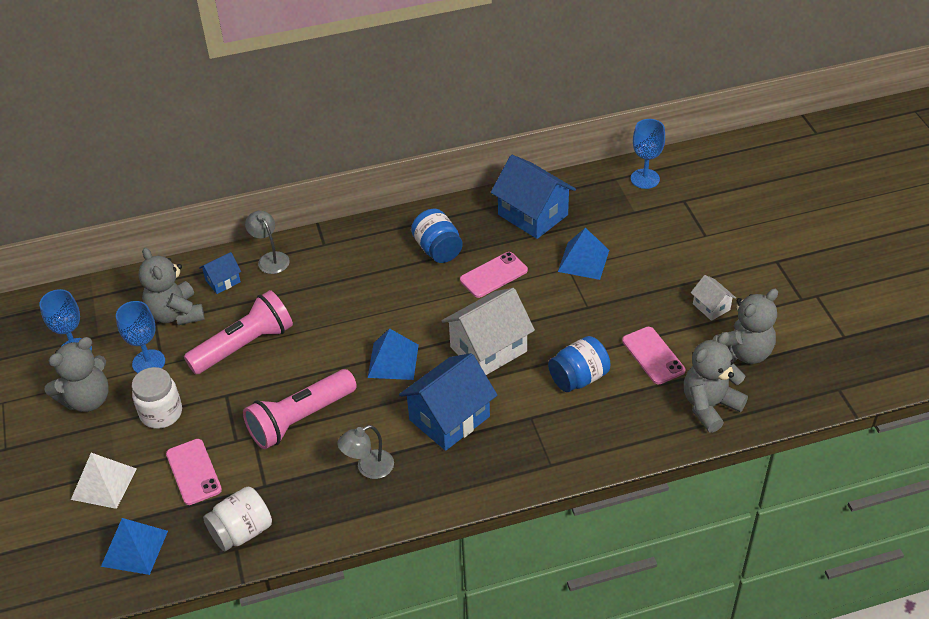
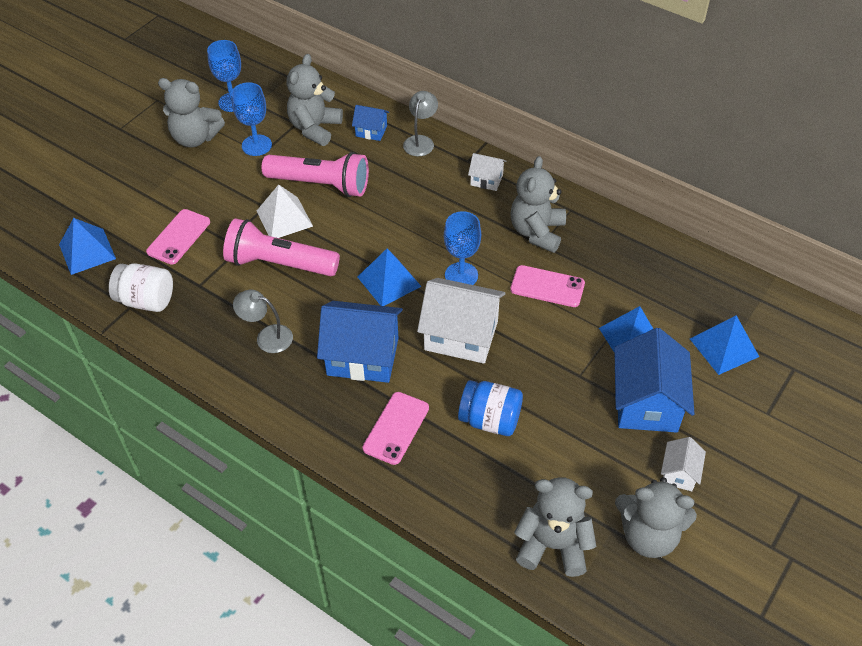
camera: 50 degrees right, 5 degrees up
white pyramid [71,453,137,509] -> white pyramid moved to [257,184,313,238]
white jar [132,367,182,429] -> none
blue jar [411,209,463,263] -> grey teddy bear [510,156,566,253]
blue house [491,155,576,239] -> blue house moved to [614,328,695,433]
pink phone [622,327,685,384] -> pink phone moved to [363,392,429,465]
blue goblet [631,119,665,189] -> blue goblet moved to [444,211,481,285]
none -> white house [468,153,506,191]
none -> blue pyramid [690,315,759,375]

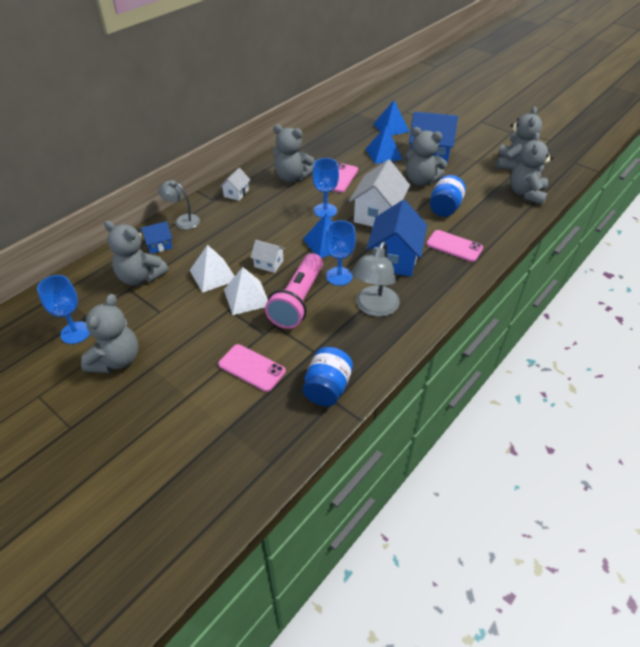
camera: 85 degrees left, 5 degrees down
blue pyramid [59,218,116,275] -> none
white jar [109,263,173,312] -> blue jar [303,347,353,406]
blue goblet [231,82,272,156] -> blue goblet moved to [325,220,356,286]
grey lamp [233,290,293,353] -> grey lamp [351,241,400,317], size x1.53
pink flashlight [262,152,369,197] -> white pyramid [190,245,235,293]
blue house [352,105,389,141] -> blue house turned 45 degrees clockwise [141,221,173,254]
white house [661,437,706,491] -> white house moved to [250,240,285,273]
none -> grey teddy bear [404,127,447,185]

